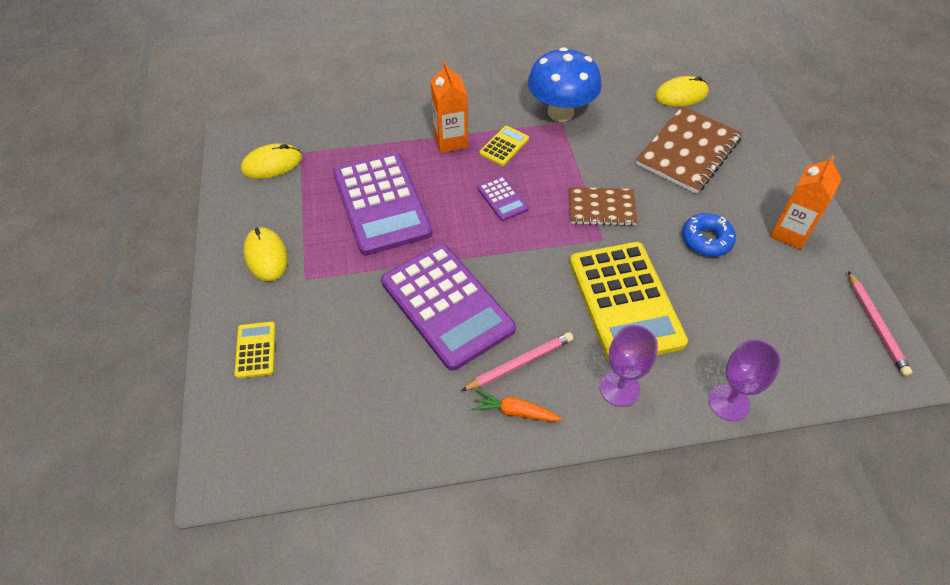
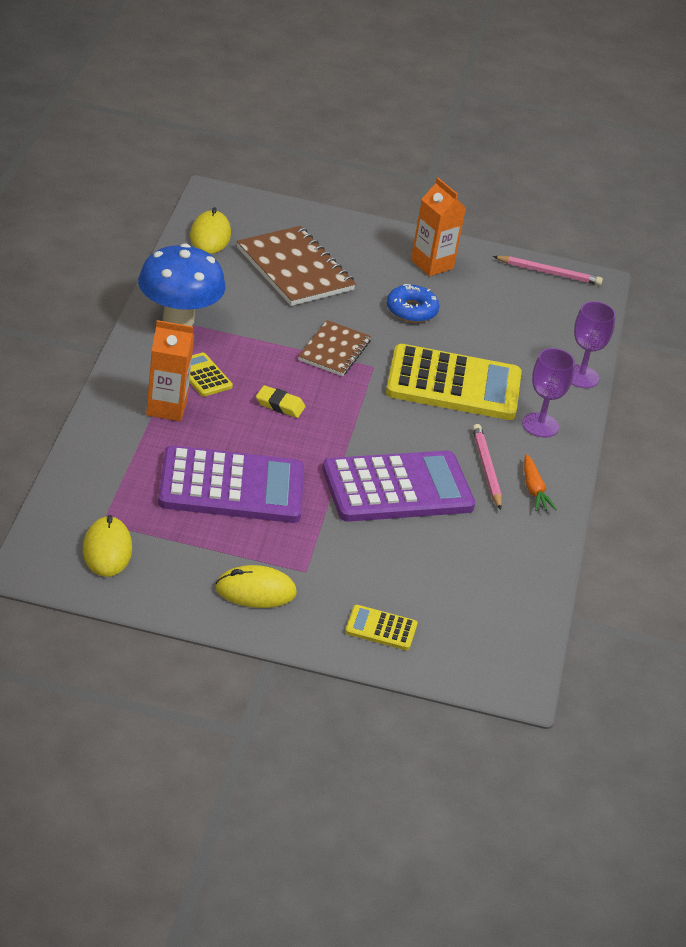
camera: 75 degrees left, 15 degrees down
orange carrot [472,390,562,422] -> orange carrot turned 45 degrees counterclockwise [524,454,557,511]
purple calculator [477,176,528,221] -> yellow eraser [256,385,306,418]

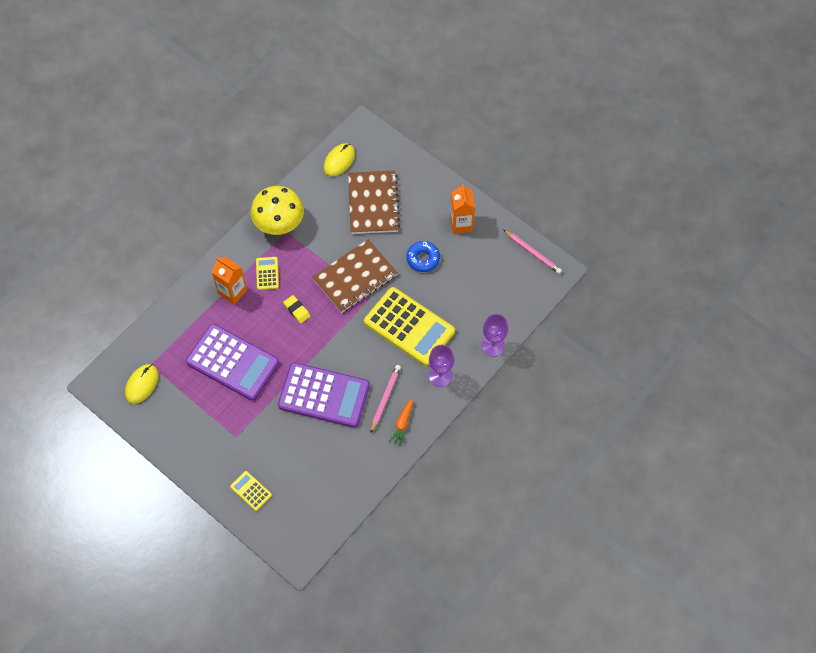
camera: 35 degrees right, 25 degrees up
blue mushroom [138,243,226,326] -> yellow mushroom [251,186,304,235]
yellow mouse [215,565,297,608] -> none
brown notebook [298,320,371,376] -> brown notebook [312,239,398,313], size x1.60

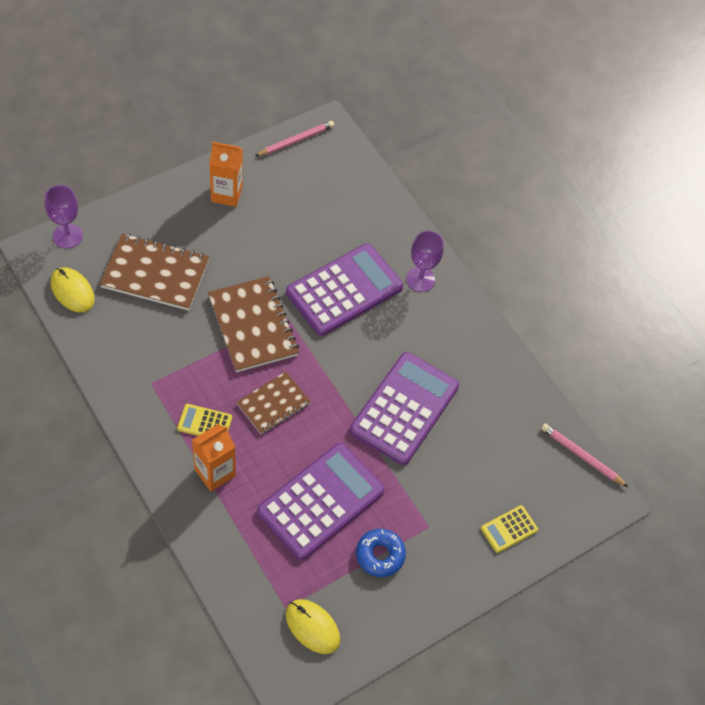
camera: 80 degrees left, 5 degrees down
yellow mushroom [251,186,304,235] -> none
yellow eraser [283,295,311,324] -> brown notebook [236,372,311,434]
yellow calculator [364,287,455,366] -> purple calculator [286,243,403,336]
pink pencil [371,365,401,433] -> pink pencil moved to [541,423,628,487]
orange carrot [389,398,413,446] -> none
blue donut [407,241,440,272] -> blue donut moved to [356,529,406,577]
purple goblet [482,314,508,357] -> purple goblet moved to [45,185,83,248]

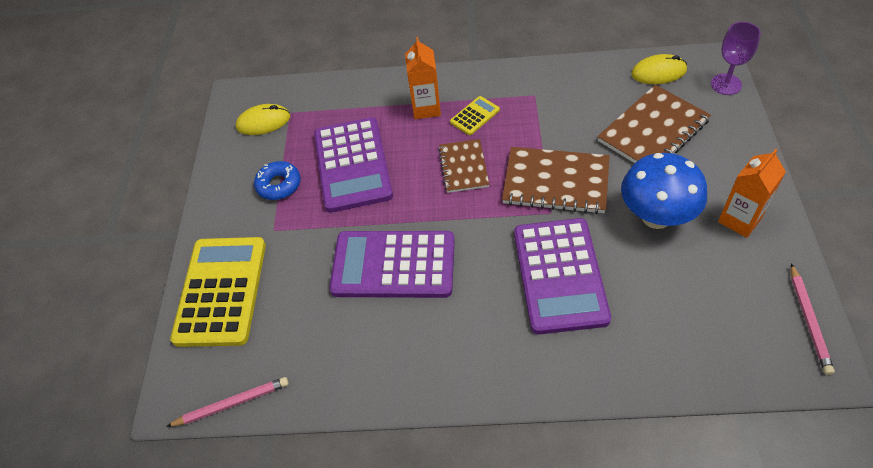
camera: 135 degrees right, 5 degrees down
purple calculator [350,352,459,465] -> purple calculator turned 120 degrees clockwise [329,231,455,298]
purple goblet [406,231,444,292] -> none
yellow calculator [481,505,538,553] -> yellow calculator [170,237,266,347], size x2.26
none -> blue mushroom [621,153,707,229]

